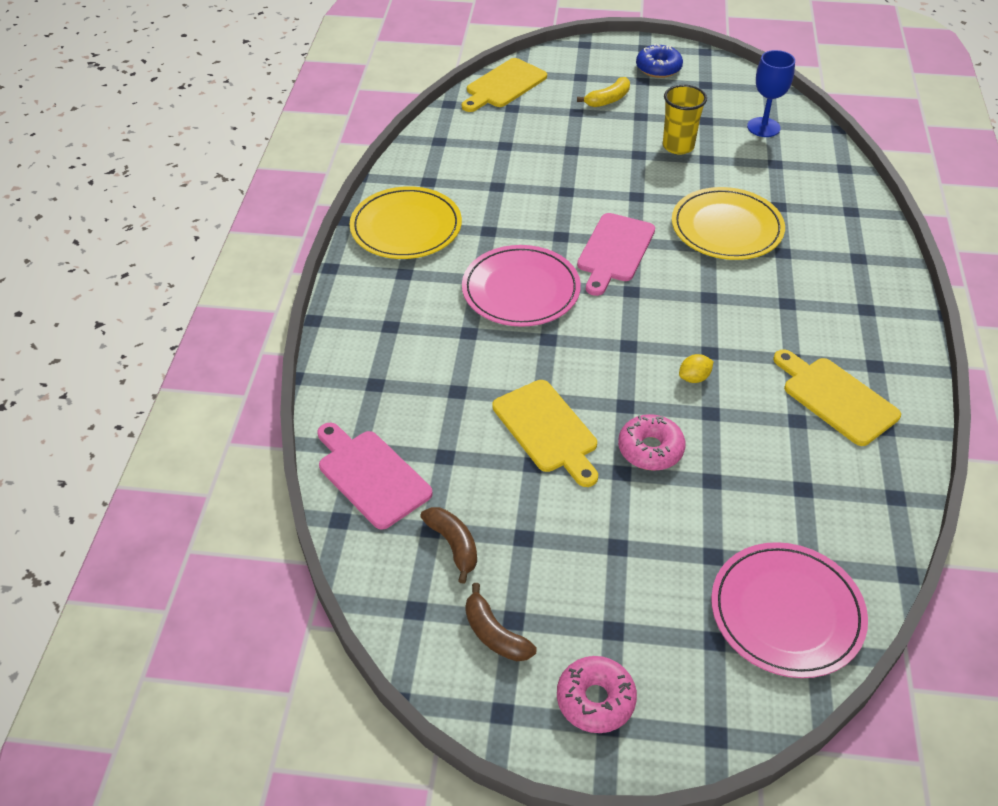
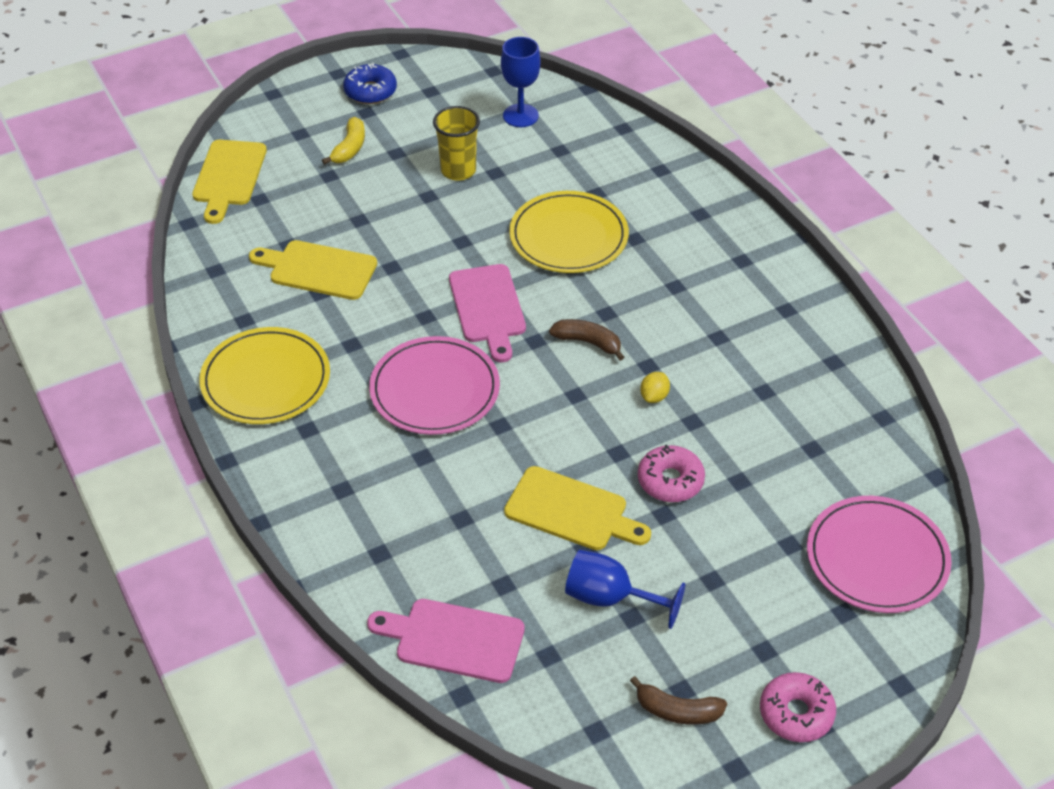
camera: 35 degrees left, 0 degrees up
brown banana [420,507,477,584] -> brown banana moved to [549,319,624,361]
yellow cutting board [773,349,901,446] -> yellow cutting board moved to [249,240,377,300]
none -> blue goblet [565,550,685,629]

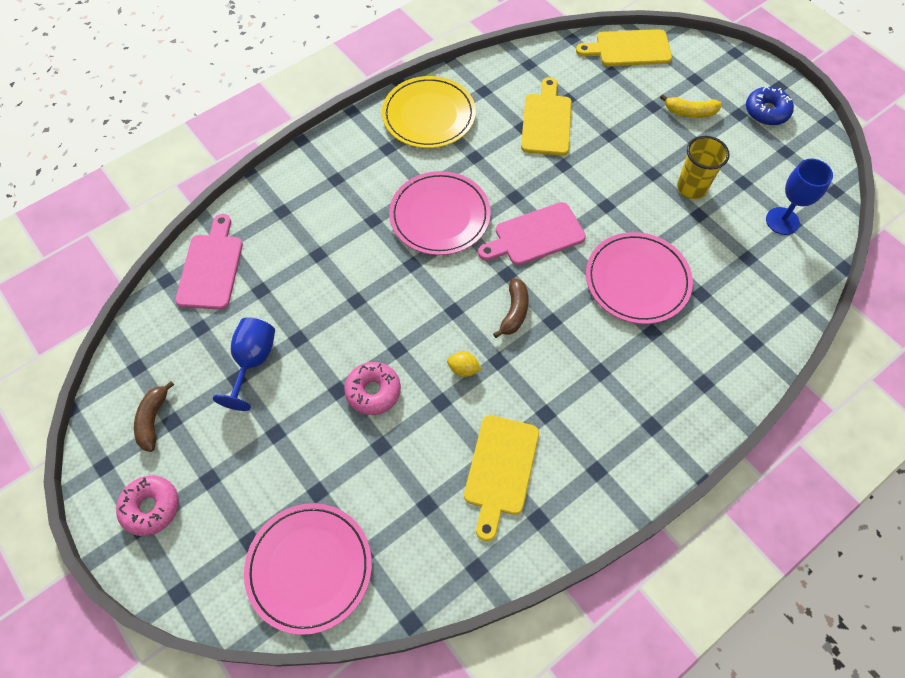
camera: 80 degrees right, 15 degrees up
yellow cutting board [504,466,651,550] -> yellow cutting board moved to [464,415,539,541]
yellow plate [509,191,629,273] -> pink plate [586,232,693,324]

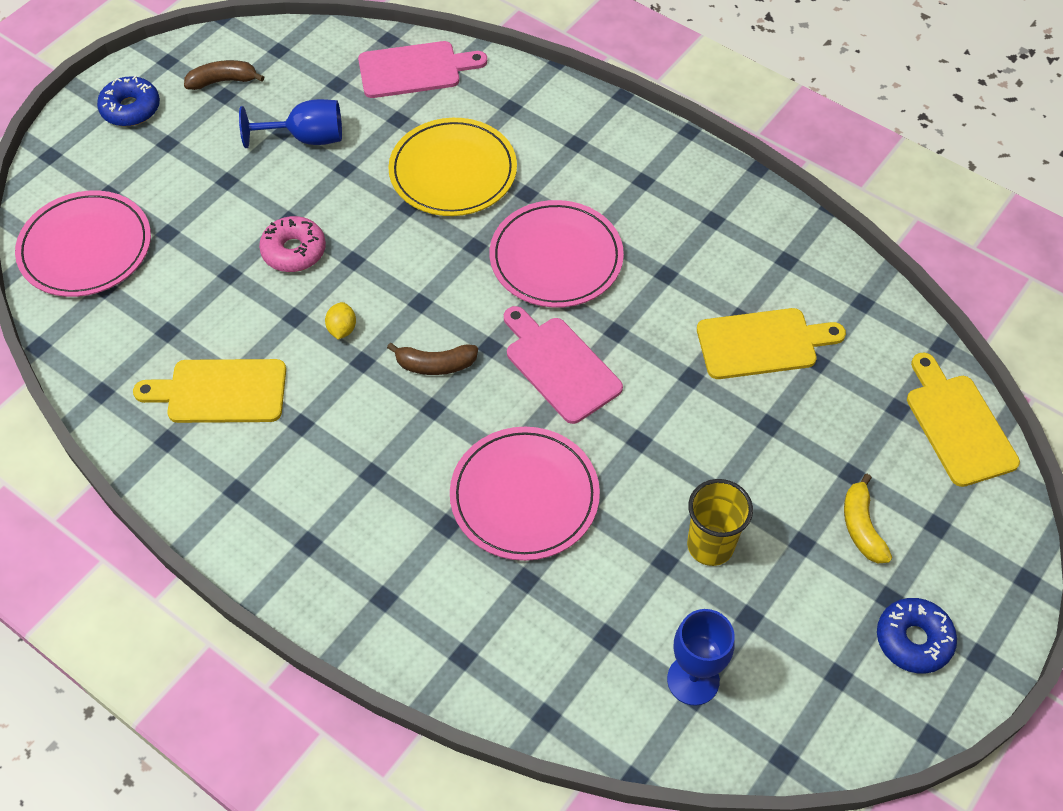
camera: 75 degrees right, 5 degrees down
pink donut [116,475,179,536] -> blue donut [97,75,160,126]
yellow plate [382,76,476,148] -> yellow plate moved to [388,118,517,216]

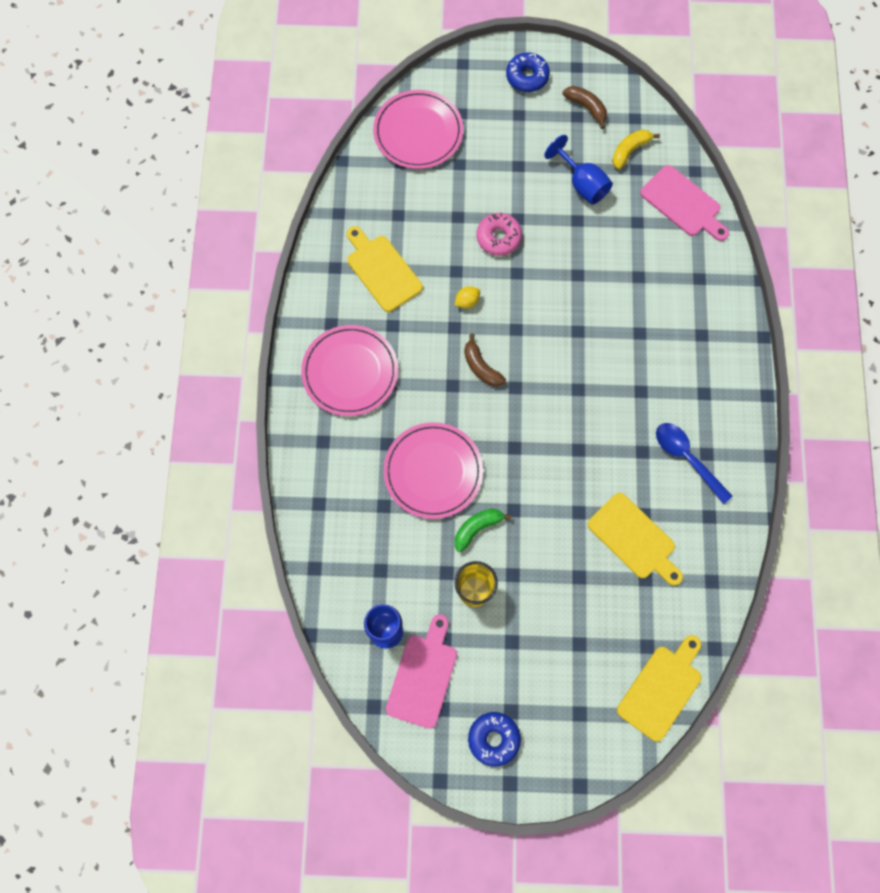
camera: 55 degrees right, 15 degrees up
yellow plate [388,118,517,216] -> none
pink plate [490,200,624,308] -> pink plate moved to [301,325,398,416]
pink cutting board [504,306,623,424] -> pink cutting board moved to [386,614,457,729]
yellow banana [844,474,892,563] -> yellow banana moved to [612,130,660,169]
none -> green banana [454,509,511,552]
none -> blue spoon [656,423,733,504]

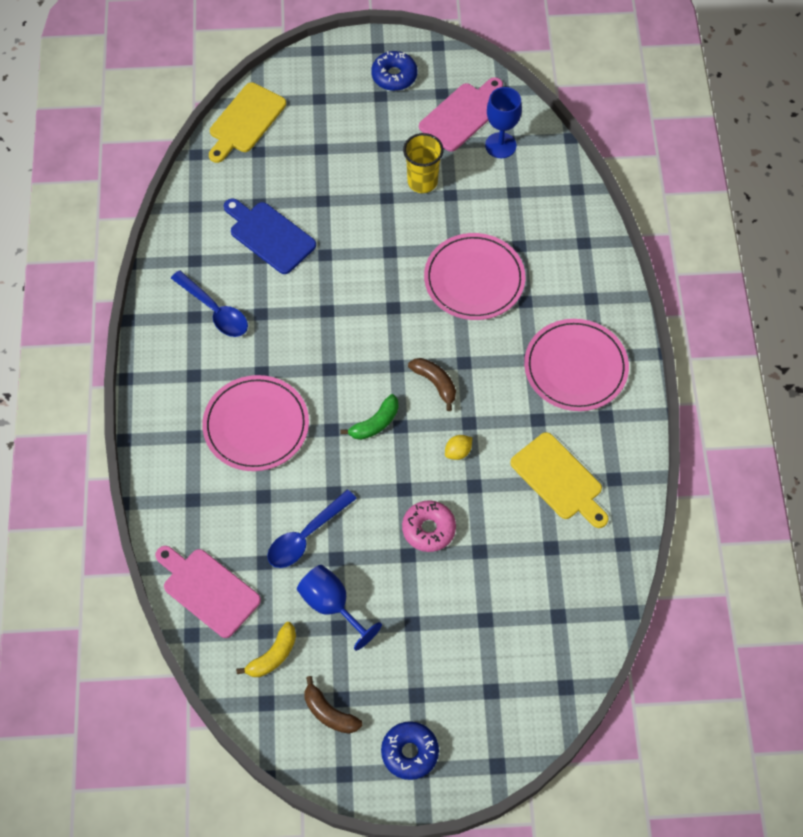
camera: 175 degrees right, 10 degrees down
pink plate [373,90,463,169] -> pink plate moved to [202,375,309,471]
pink cutting board [386,614,457,729] -> pink cutting board turned 150 degrees counterclockwise [419,77,503,152]
green banana [454,509,511,552] -> green banana moved to [341,394,398,440]
yellow cutting board [588,493,683,586] -> blue cutting board [224,198,316,274]
none -> blue spoon [267,490,357,568]

